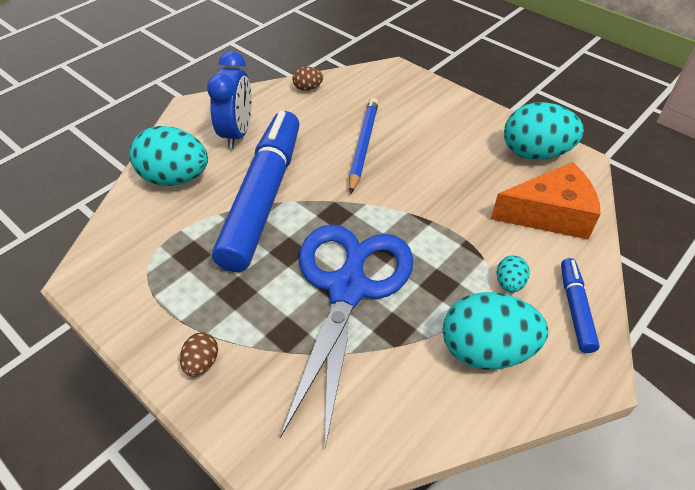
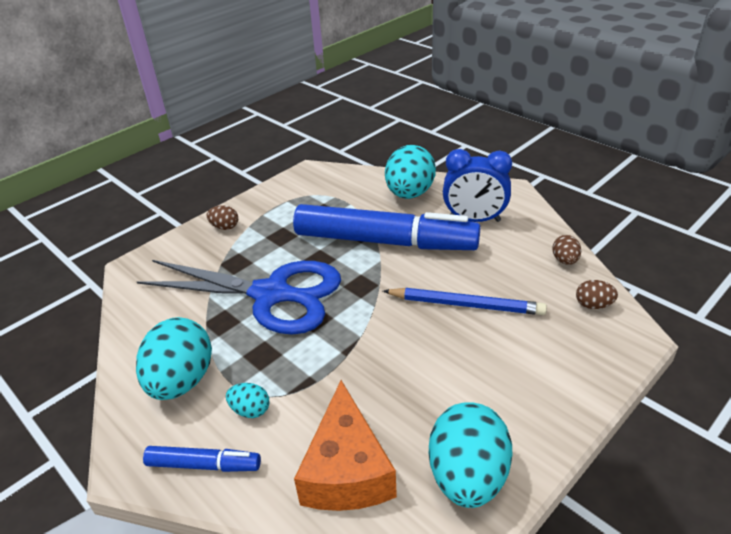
camera: 95 degrees right, 10 degrees down
none -> brown egg [576,280,618,309]

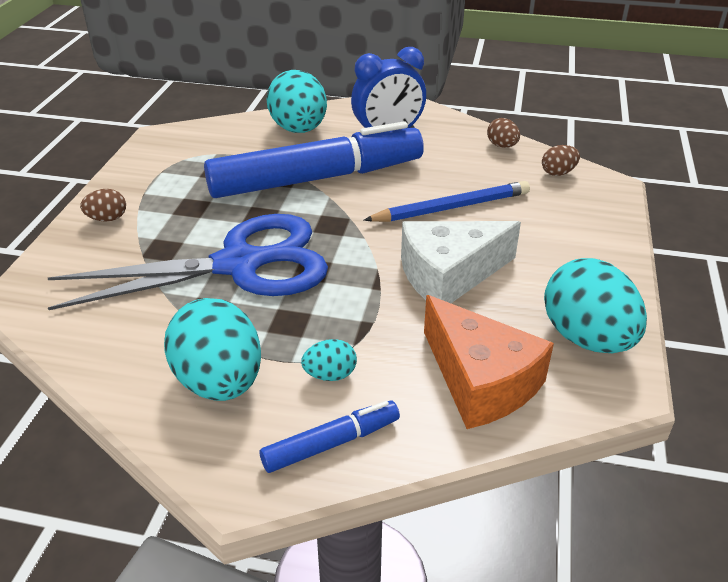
camera: 35 degrees left, 0 degrees up
none -> white cheese [401,221,521,303]

